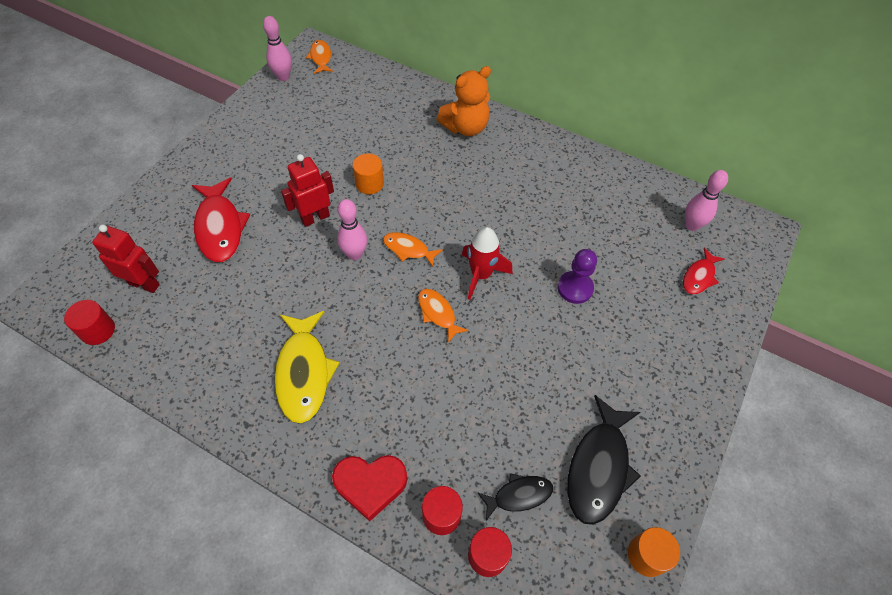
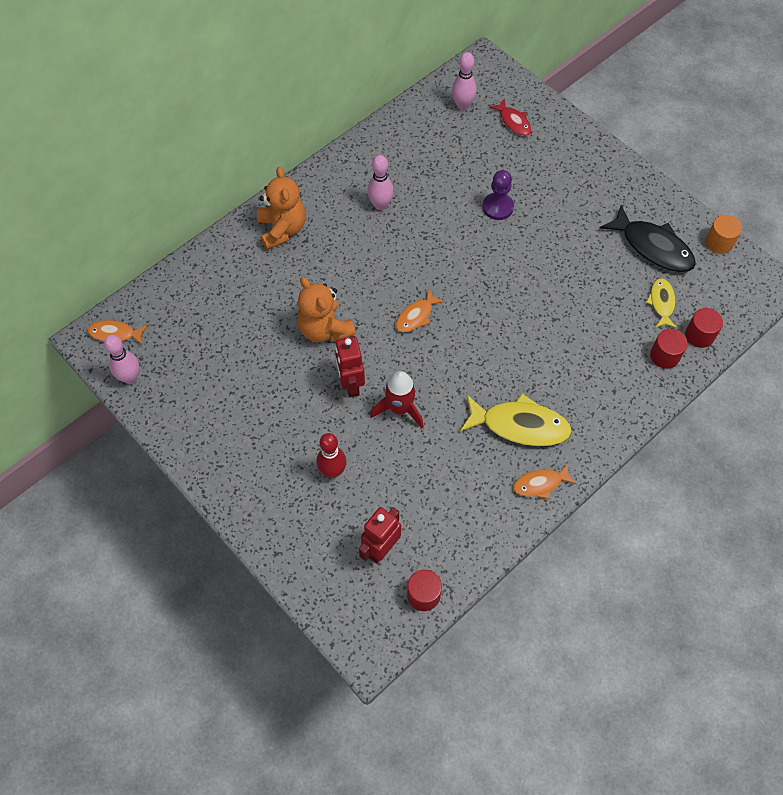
camera: 70 degrees left, 5 degrees up
red fish [192,178,250,262] -> red bowling pin [316,433,347,478]
red heart [332,455,407,522] -> none
pink bowling pin [337,199,367,260] -> pink bowling pin moved to [367,155,394,210]
orange cylinder [352,154,384,194] -> orange teddy bear [297,277,356,342]
orange fish [418,289,468,343] -> orange fish moved to [513,463,577,499]
red rocket [462,227,512,300] -> red rocket moved to [370,371,424,428]
black fish [477,473,553,521] -> yellow fish [646,278,677,328]

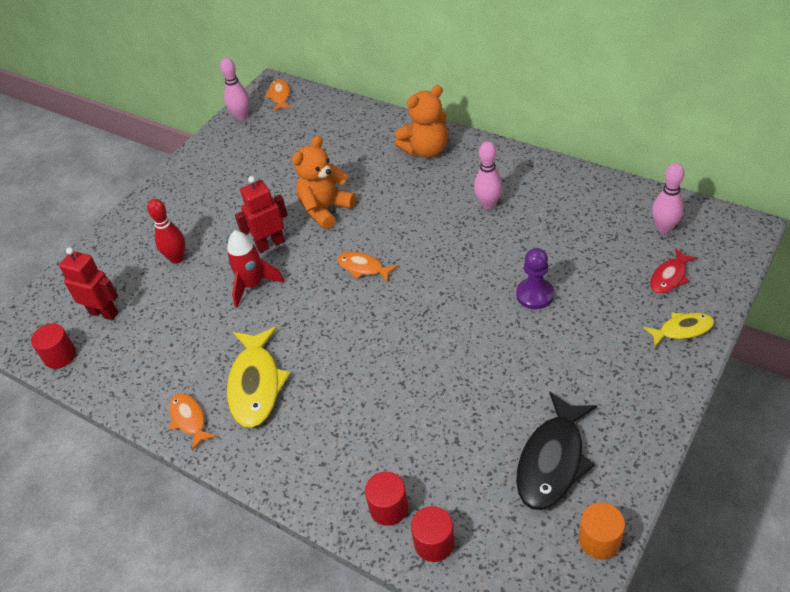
camera: 80 degrees right, 15 degrees down
yellow fish [646,278,677,328] -> yellow fish moved to [643,313,715,347]

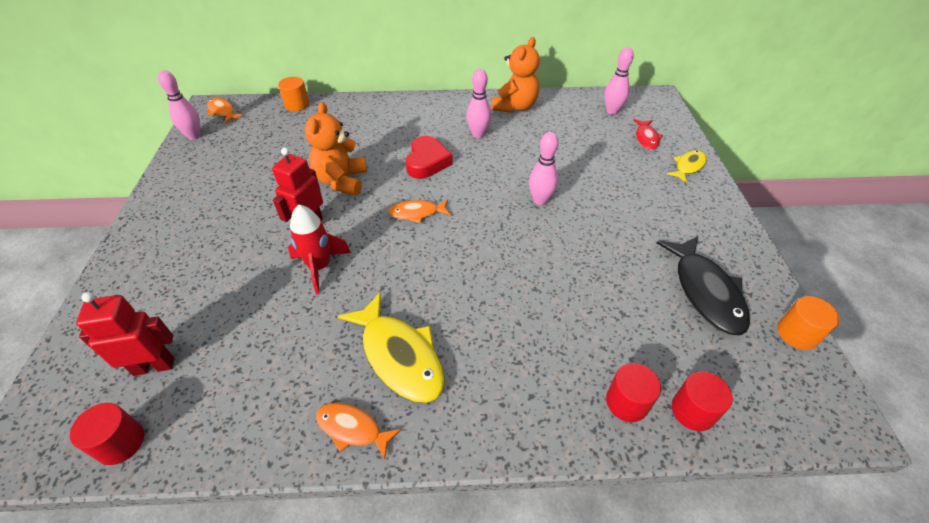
camera: 40 degrees left, 0 degrees up
red bowling pin [147,199,185,264] -> none
orange teddy bear [395,85,448,158] -> orange teddy bear moved to [492,37,540,113]
purple pawn [516,248,554,309] -> none
none -> orange cylinder [278,77,309,111]
none -> red heart [406,136,453,179]
none -> pink bowling pin [529,132,559,205]

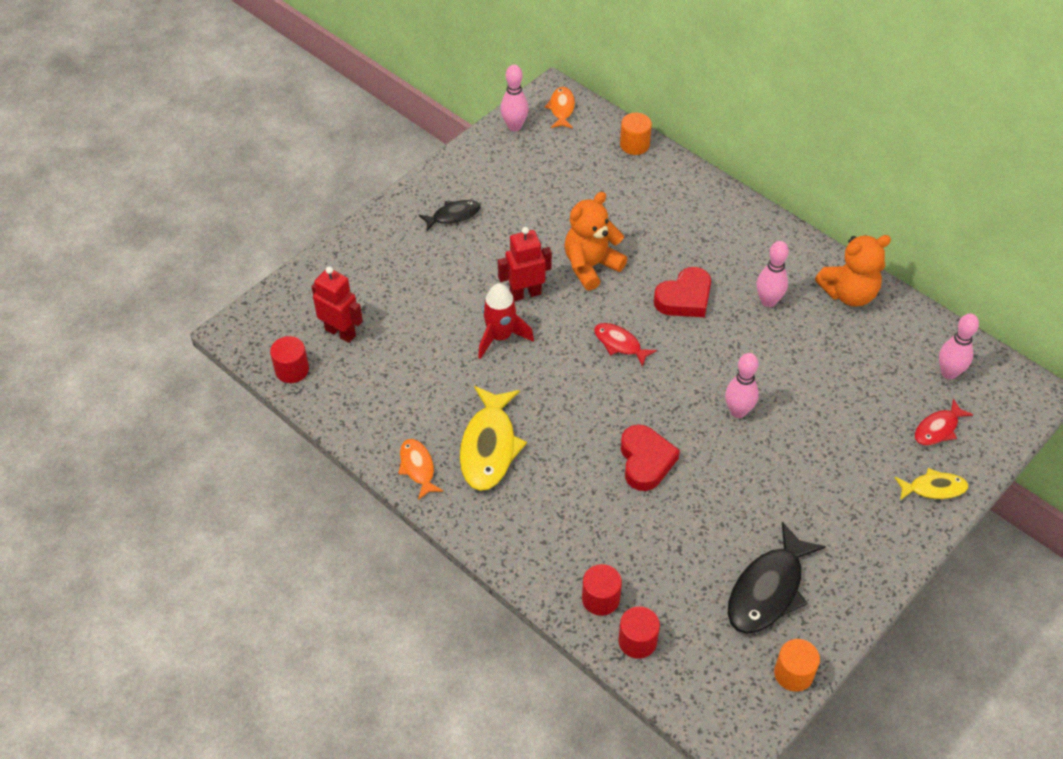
camera: 45 degrees right, 5 degrees up
orange fish [388,199,451,223] -> red fish [594,323,657,367]
none -> black fish [419,200,481,231]
none -> red heart [621,425,680,491]

